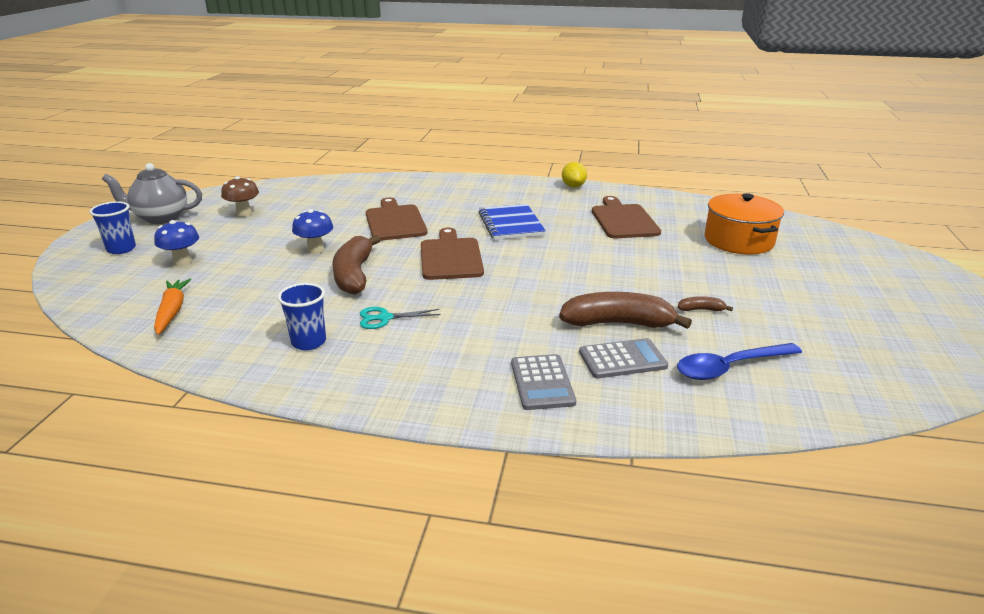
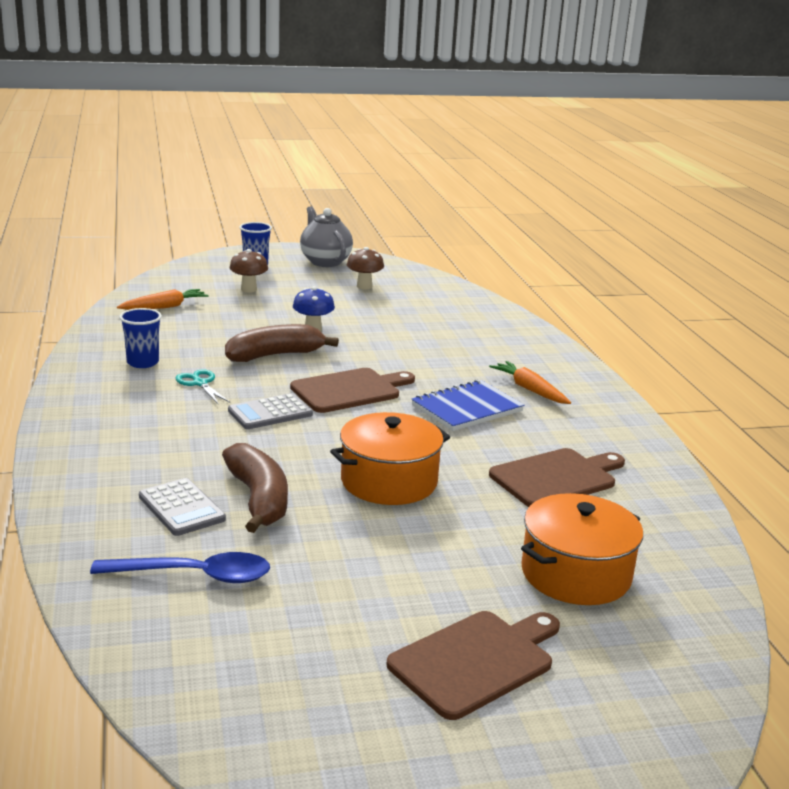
camera: 65 degrees right, 5 degrees down
blue mushroom [154,220,199,266] -> brown mushroom [229,249,268,292]
brown cutting board [366,198,427,241] -> brown cutting board moved to [387,611,560,720]
grey calculator [511,354,576,410] -> grey calculator moved to [228,393,313,429]
yellow lemon [562,162,587,188] -> none
blue spoon [677,343,802,380] -> blue spoon turned 135 degrees clockwise [90,552,270,583]
brown banana [678,296,733,311] -> none
none -> orange pot [330,412,450,505]
none -> orange carrot [489,361,571,404]

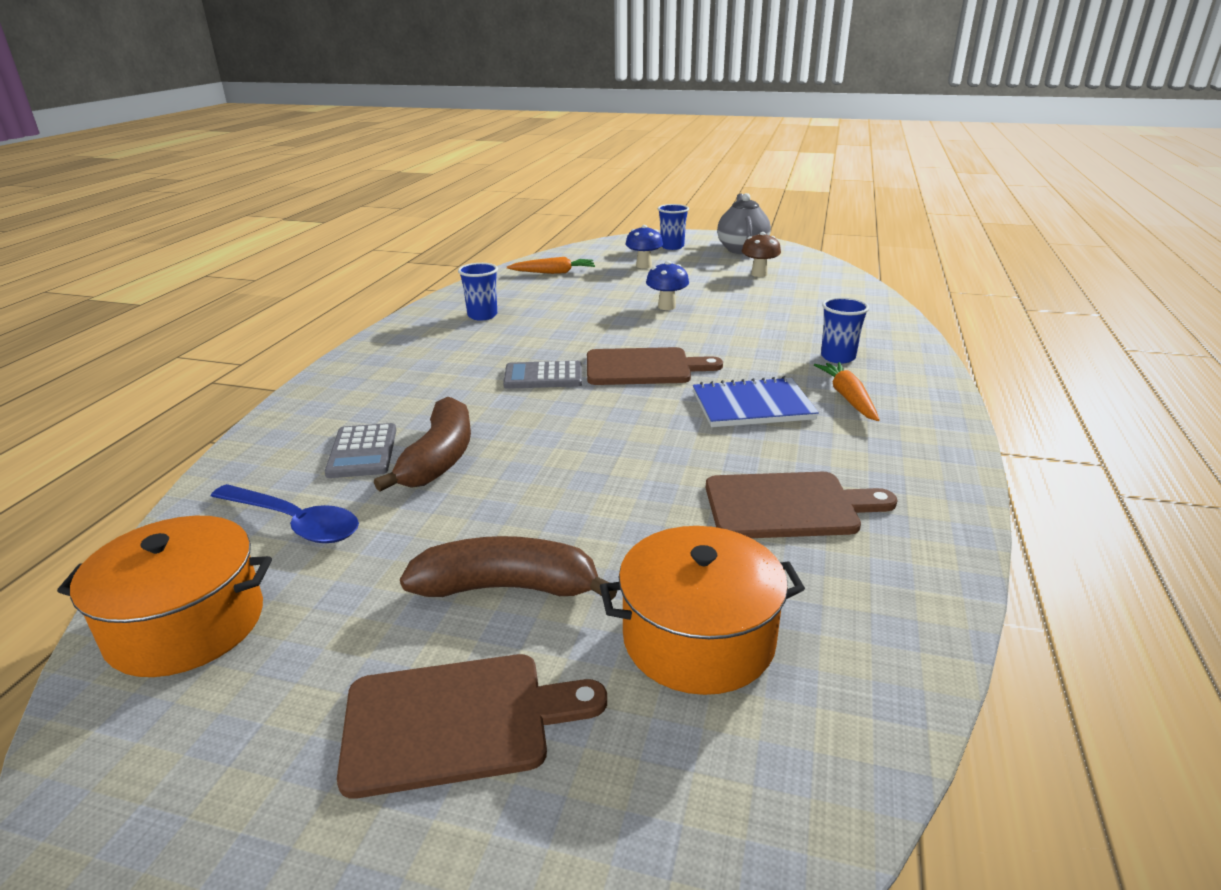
camera: 30 degrees right, 5 degrees up
turquoise scissors [176,369,230,404] -> none
brown banana [225,324,339,362] -> brown banana moved to [400,536,618,600]
brown mushroom [229,249,268,292] -> blue mushroom [626,225,663,269]
orange pot [330,412,450,505] -> orange pot moved to [57,516,272,677]
none -> blue cup [821,297,869,364]

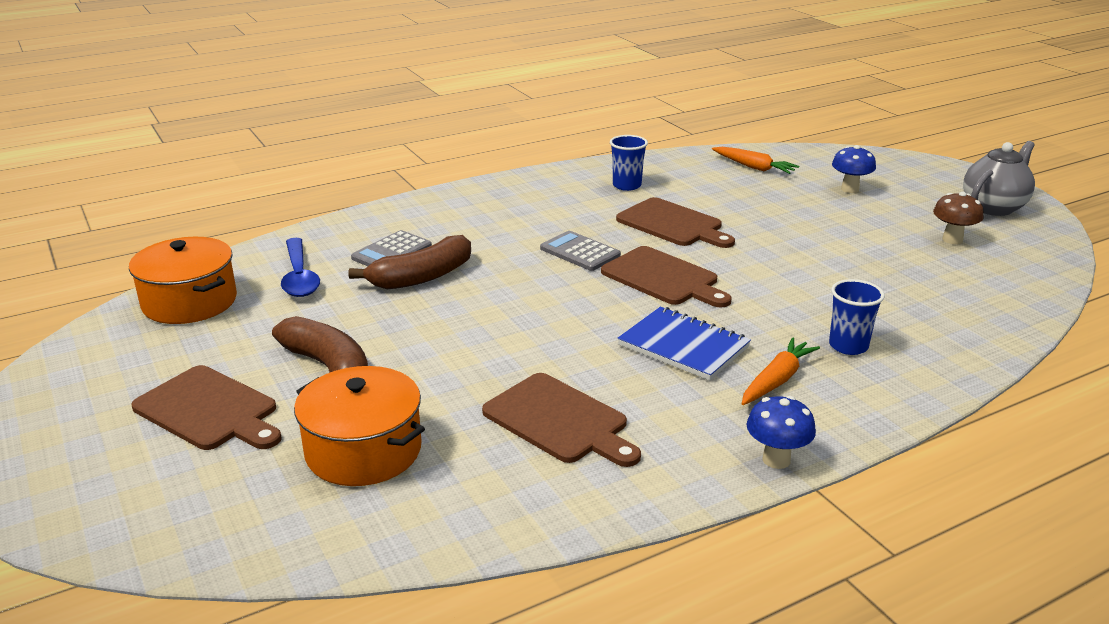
camera: 45 degrees right, 0 degrees up
blue mushroom [646,261,689,310] -> blue mushroom moved to [746,396,816,469]
blue cup [658,204,689,250] -> none
none -> brown cutting board [616,197,735,248]

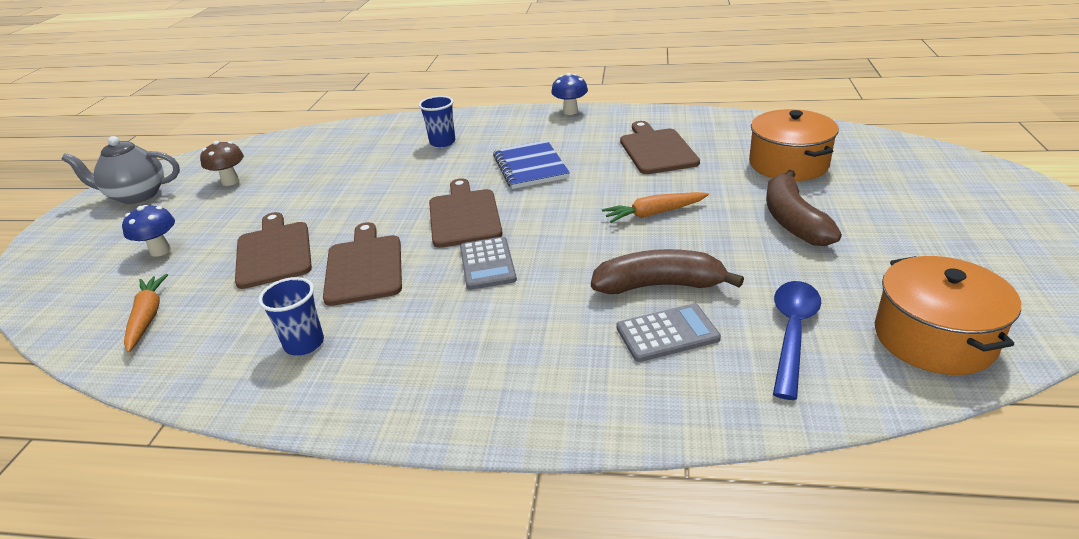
camera: 140 degrees left, 5 degrees up
brown cutting board [132,365,282,450] -> brown cutting board moved to [235,212,312,289]
orange carrot [742,337,820,405] -> orange carrot moved to [602,192,709,223]

